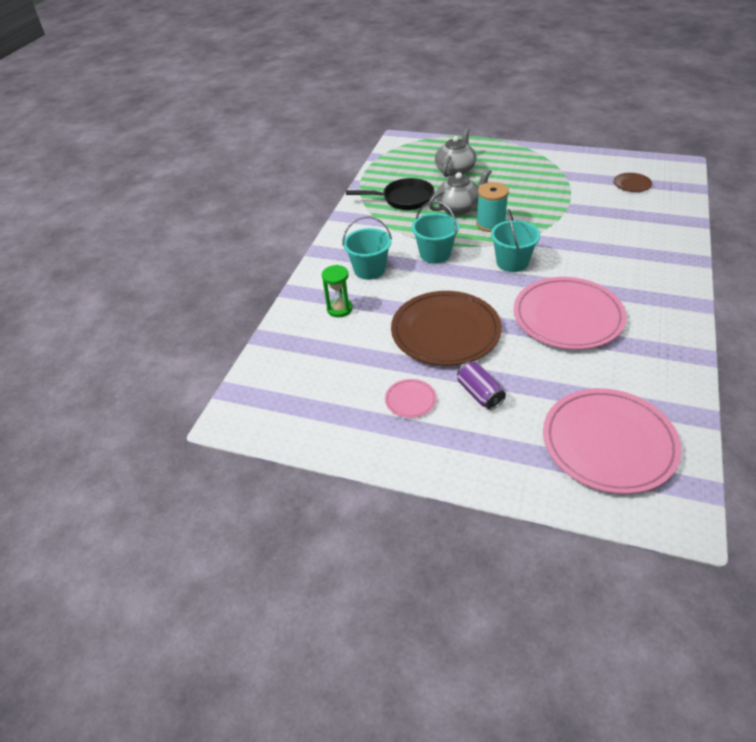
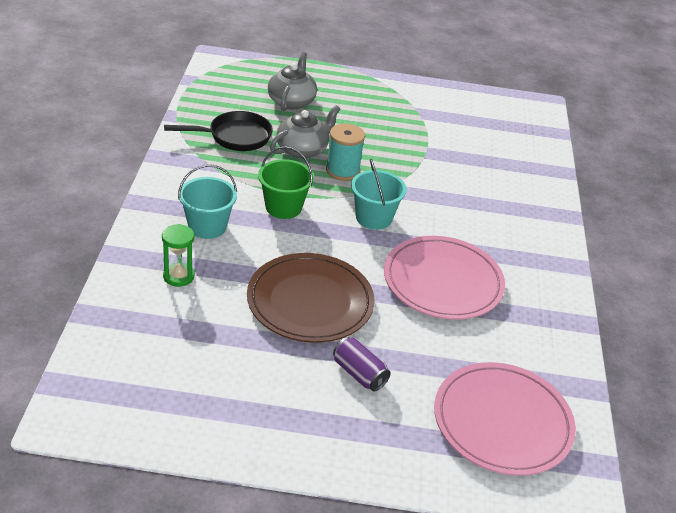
camera: 20 degrees left, 5 degrees down
pink plate [385,379,437,418] -> none
turquoise bucket [412,201,459,264] -> green bucket [258,146,314,219]
brown plate [613,173,652,192] -> none

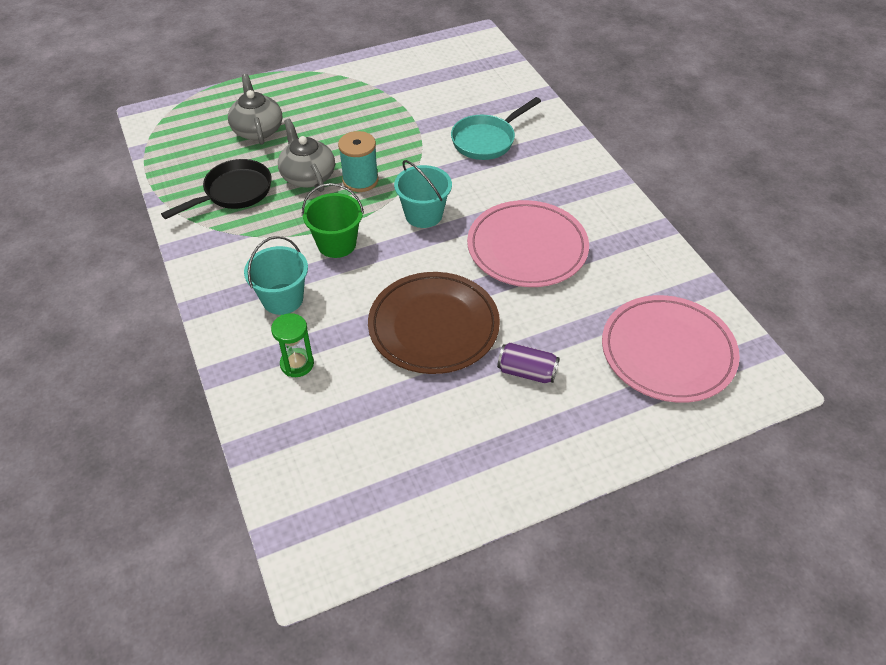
camera: 25 degrees left, 10 degrees up
grey teapot [270,105,340,159] -> grey teapot turned 45 degrees counterclockwise [278,119,335,192]
none -> turquoise pan [451,97,541,160]

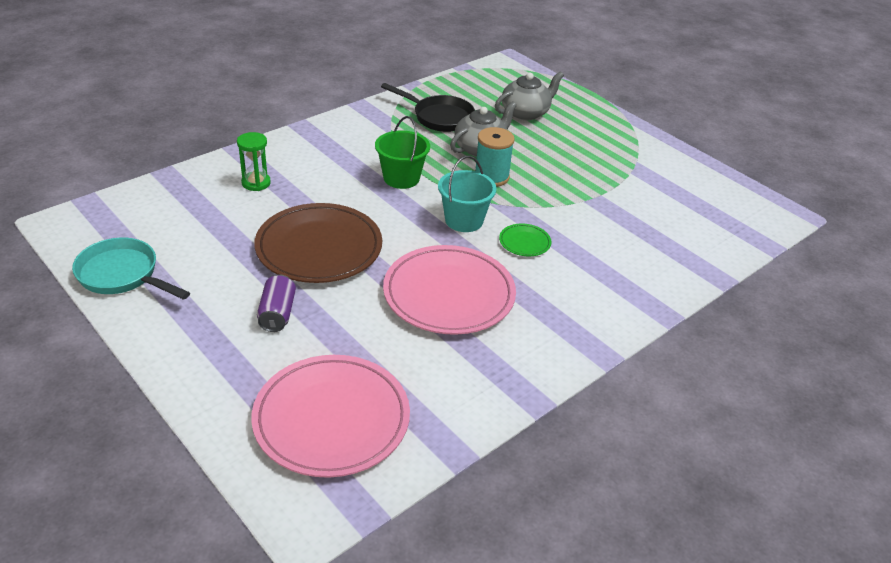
camera: 70 degrees right, 10 degrees down
turquoise bucket [244,236,308,315] -> none
turquoise pan [451,97,541,160] -> turquoise pan moved to [72,237,190,300]
none -> green plate [499,224,551,256]

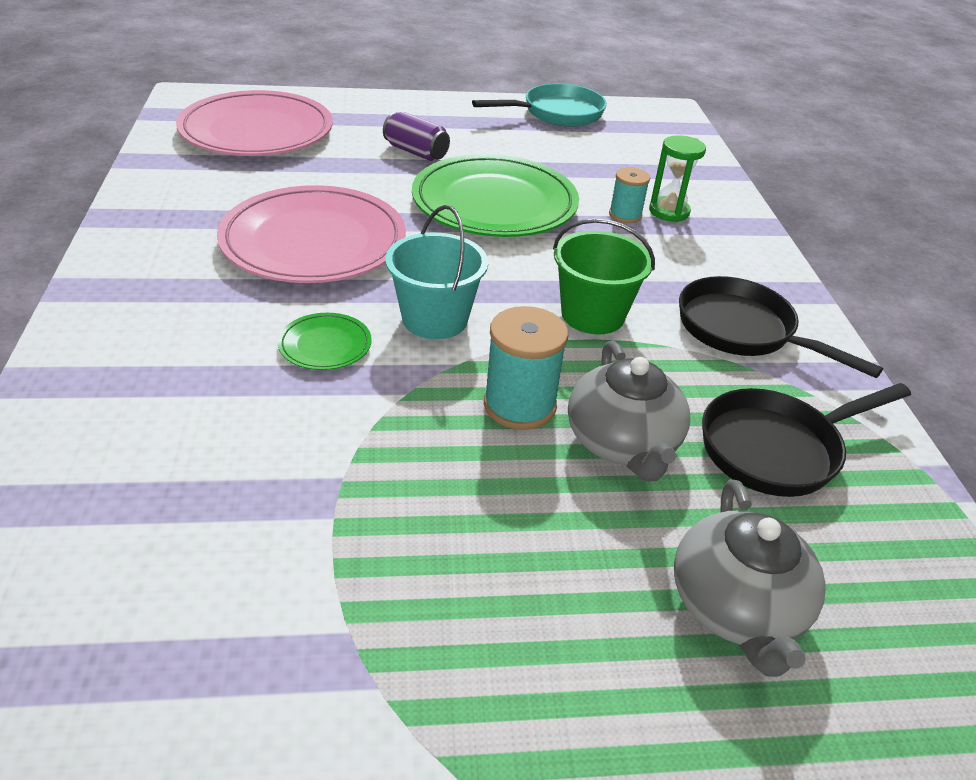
camera: 125 degrees right, 0 degrees up
brown plate [255,203,382,283] -> green plate [412,154,579,237]
none -> turquoise spool [609,167,650,223]
none -> black pan [679,276,883,378]

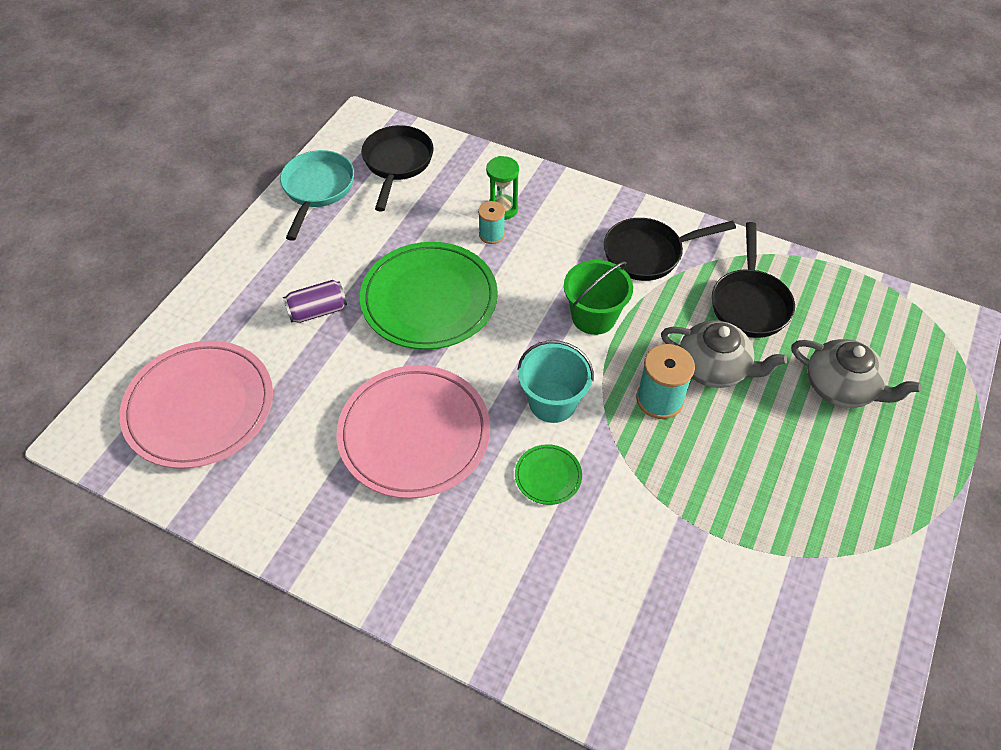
camera: 55 degrees left, 15 degrees up
none -> black pan [361,125,434,212]

